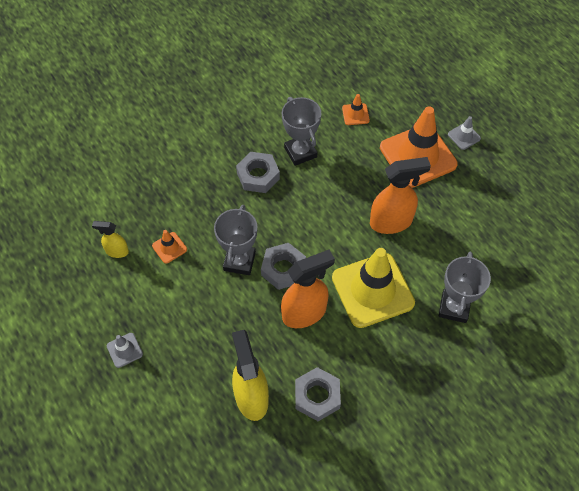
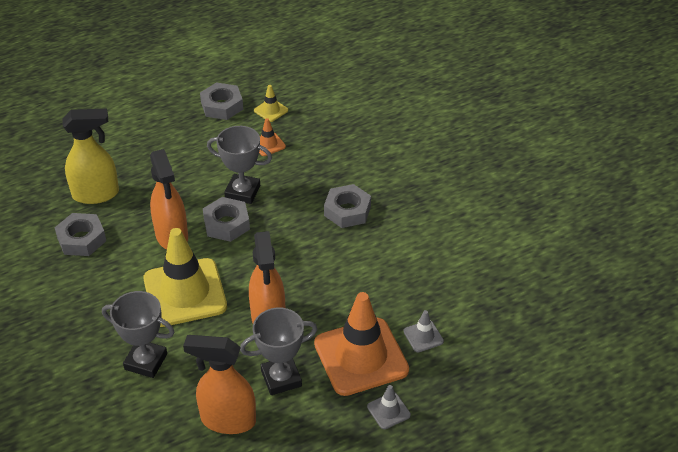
camera: 95 degrees right, 15 degrees down
yellow spray bottle [92,221,129,258] -> yellow traffic cone [254,85,288,122]
grey traffic cone [107,333,143,368] -> grey traffic cone moved to [403,310,444,352]
grey trophy [282,97,321,166] -> grey trophy moved to [240,308,317,395]
orange traffic cone [342,94,370,125] -> none
none -> orange spray bottle [183,335,256,434]
none -> grey nut [200,82,243,120]

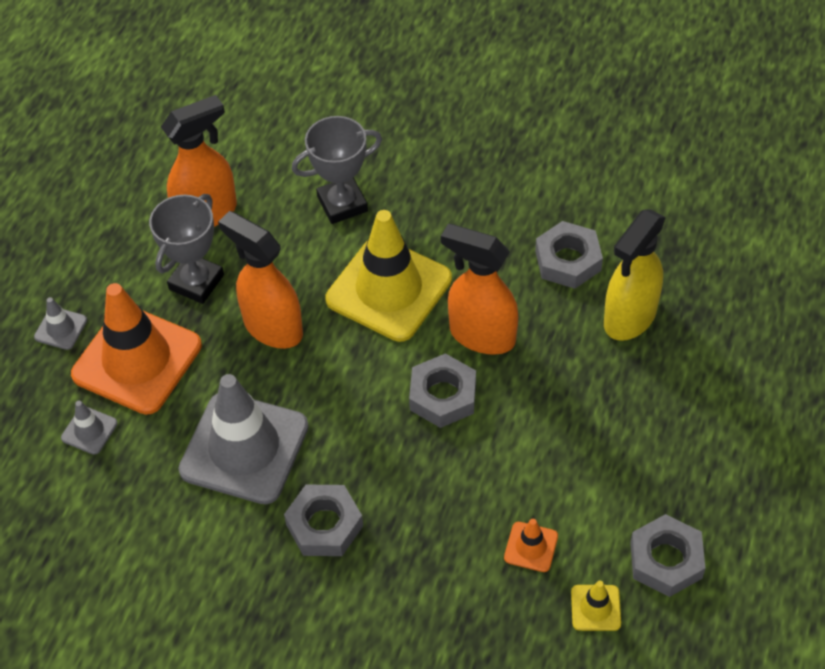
camera: 140 degrees right, 10 degrees up
grey trophy [207,126,272,204] -> none
none -> grey traffic cone [178,374,309,504]

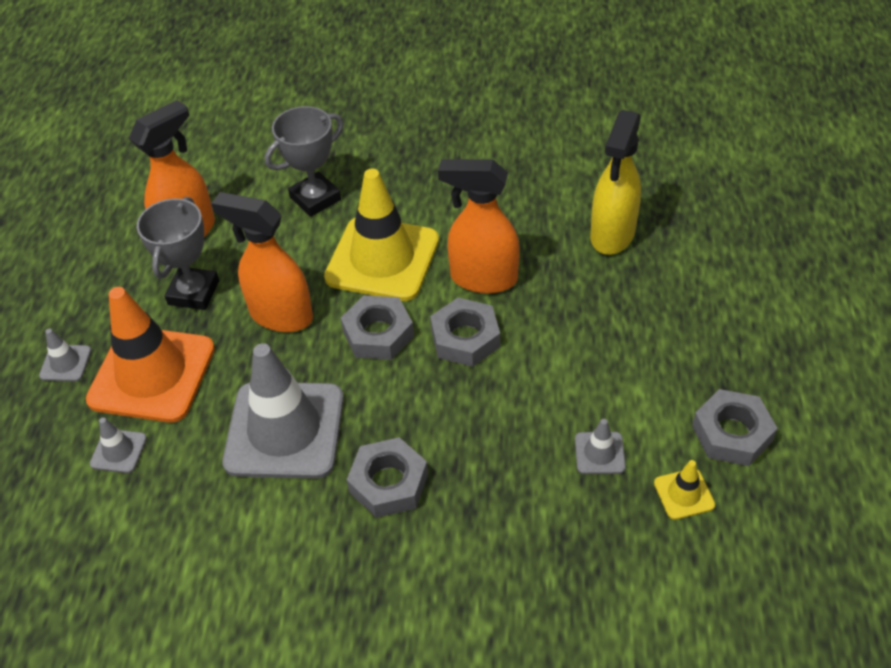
camera: 15 degrees left, 5 degrees down
orange traffic cone [504,519,558,572] -> grey traffic cone [575,419,626,474]
grey nut [535,221,603,289] -> grey nut moved to [340,295,414,360]

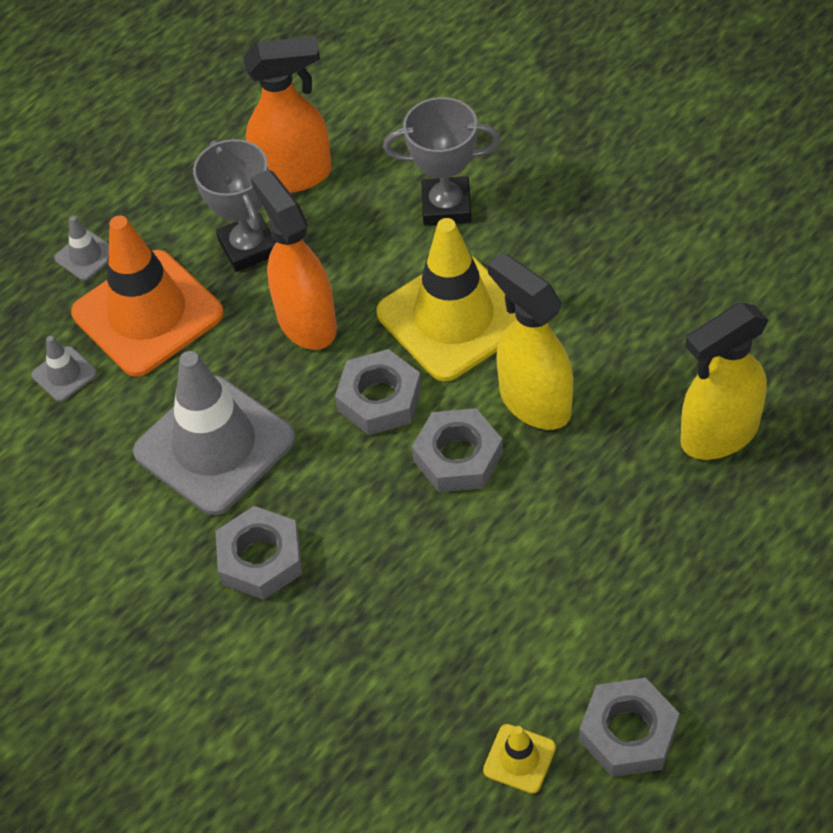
camera: 40 degrees right, 5 degrees up
grey trophy [137,197,219,310] -> grey trophy turned 75 degrees counterclockwise [193,139,276,272]
orange spray bottle [438,159,520,294] -> yellow spray bottle [488,253,573,430]
grey traffic cone [575,419,626,474] -> none

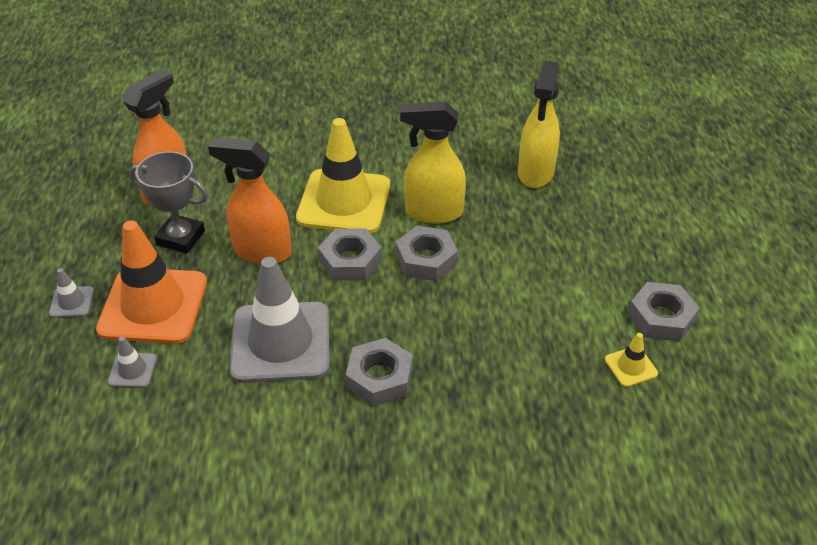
camera: 50 degrees left, 10 degrees down
grey trophy [383,97,500,225] -> none

